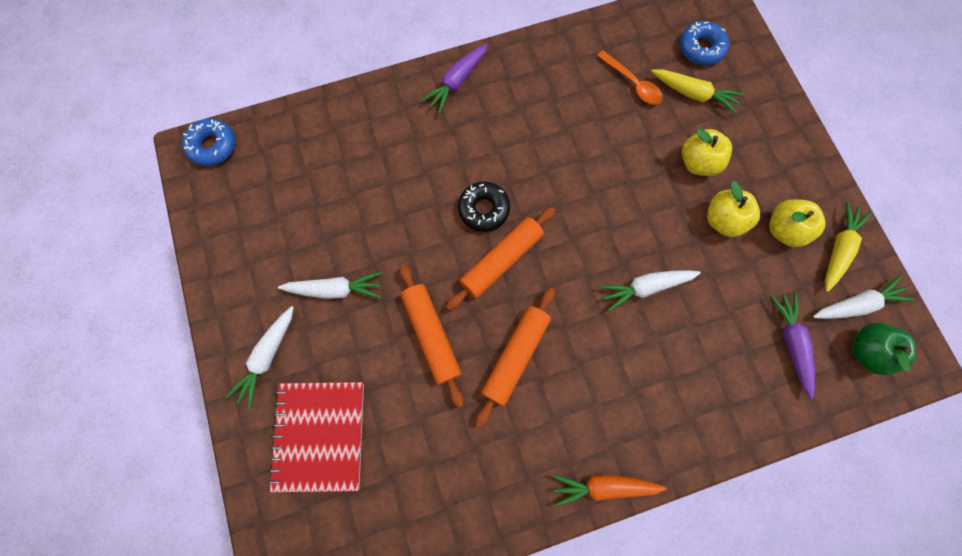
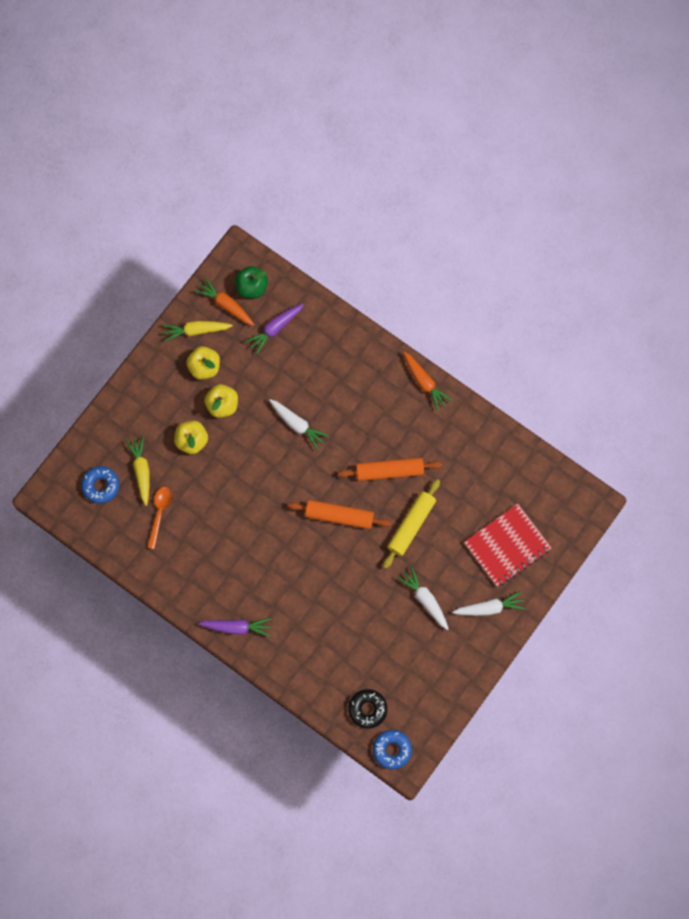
camera: 125 degrees left, 0 degrees up
orange rolling pin [399,264,464,408] -> yellow rolling pin [383,479,440,569]
black donut [458,181,510,232] -> black donut moved to [348,689,387,729]
white carrot [813,275,915,319] -> orange carrot [194,277,254,326]

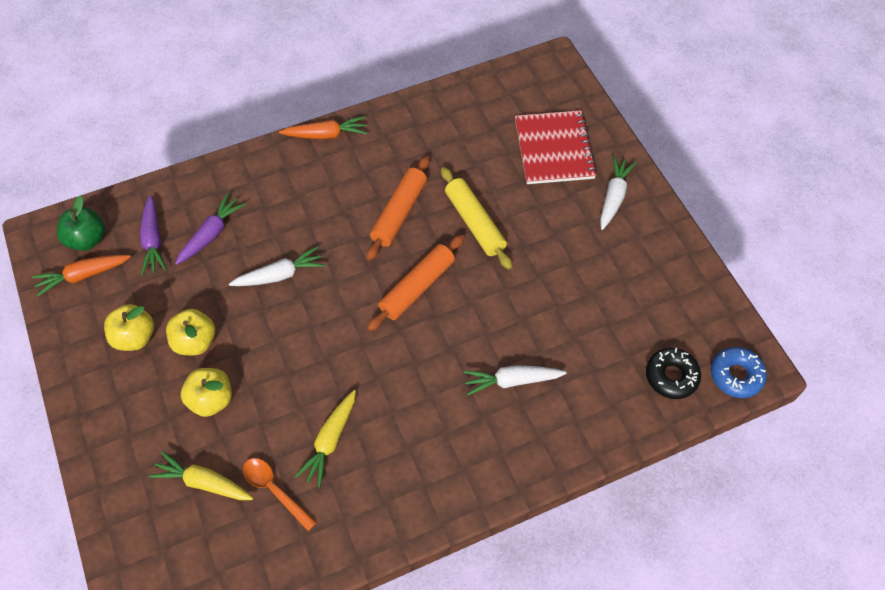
camera: 60 degrees left, 15 degrees down
blue donut [81,466,119,504] -> none
yellow carrot [162,321,233,342] -> yellow carrot moved to [295,390,356,488]
purple carrot [198,618,271,637] -> purple carrot moved to [175,193,246,265]
white carrot [397,567,449,630] -> white carrot moved to [463,365,567,395]

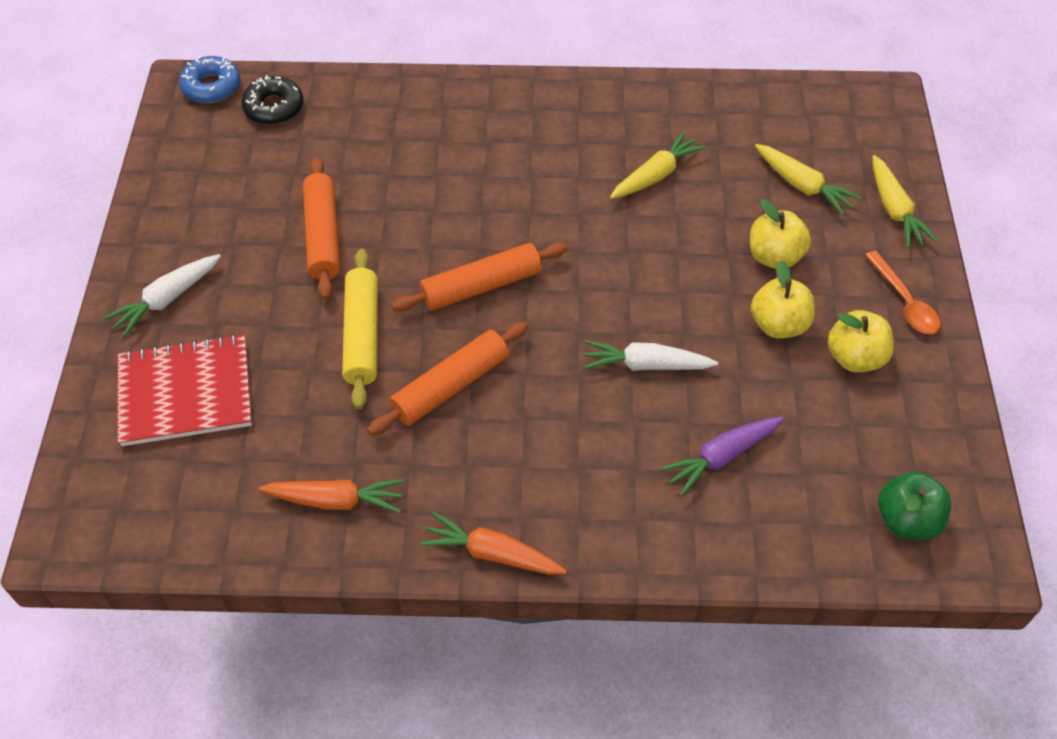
camera: 155 degrees left, 5 degrees down
orange carrot [32,255,131,297] -> orange carrot moved to [258,479,404,513]
purple carrot [140,195,167,275] -> none
orange spoon [243,458,317,531] -> orange spoon moved to [865,250,940,334]
white carrot [463,365,567,395] -> none
red notebook [515,110,597,184] -> red notebook turned 60 degrees clockwise [118,334,252,446]
none -> orange rolling pin [303,158,340,300]
none -> yellow carrot [872,155,938,248]

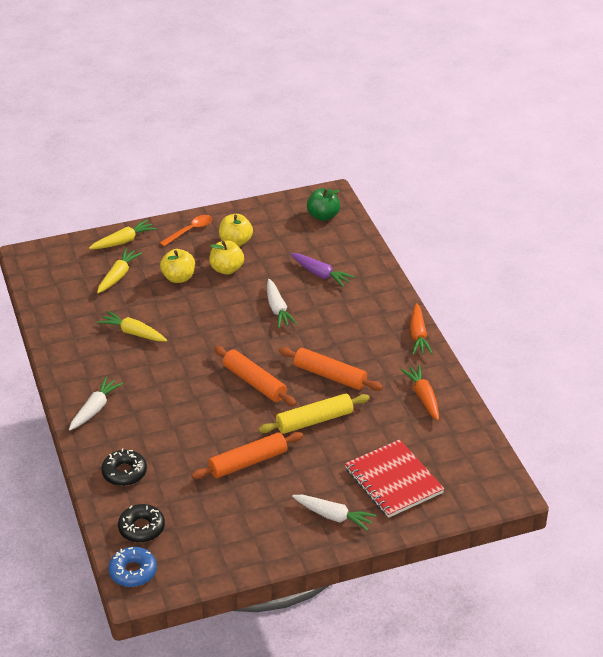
camera: 110 degrees left, 15 degrees down
none -> white carrot [69,377,123,430]
none -> black donut [101,449,147,486]

